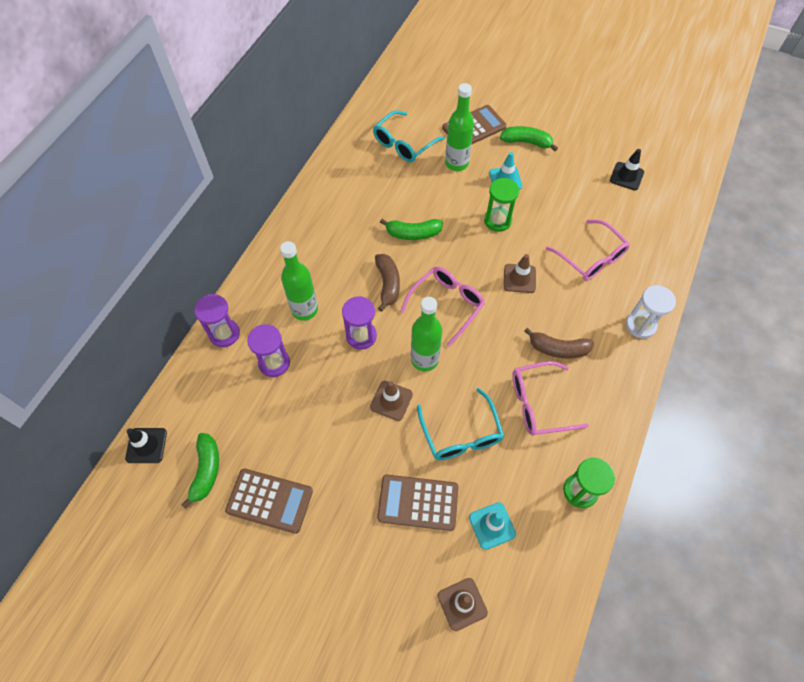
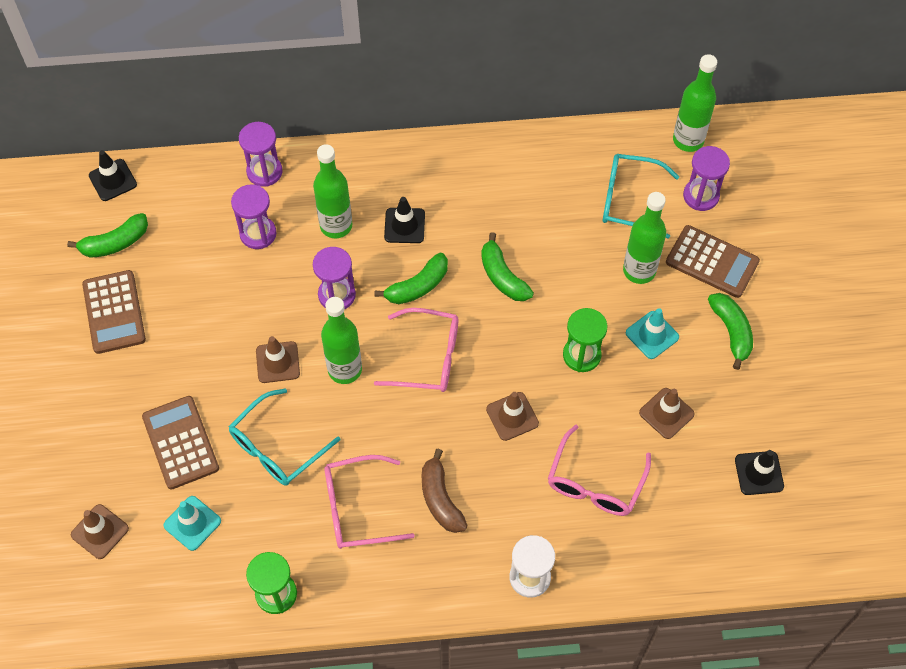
camera: 60 degrees right, 0 degrees up
brown banana [375,254,400,312] -> green banana [375,253,448,304]
pink glasses [512,361,589,436] -> pink glasses turned 60 degrees counterclockwise [324,455,415,549]
none -> black traffic cone [384,197,425,243]
none -> brown traffic cone [639,388,695,439]
none -> green bottle [673,54,717,152]
none -> purple hourglass [683,146,730,211]

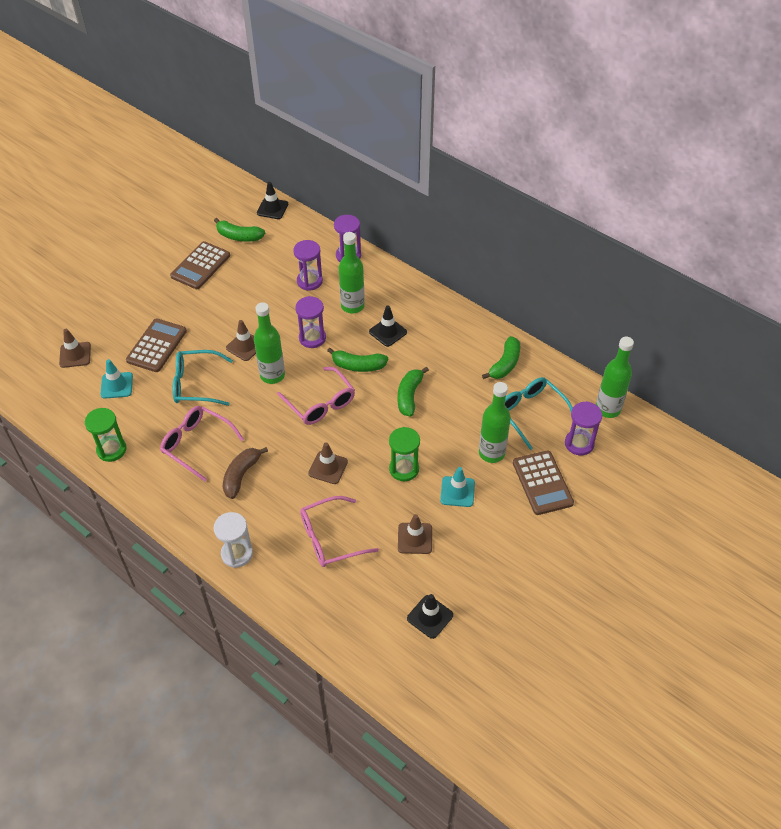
camera: 45 degrees right, 10 degrees down
green banana [708,293,753,370] -> green banana moved to [482,336,520,379]

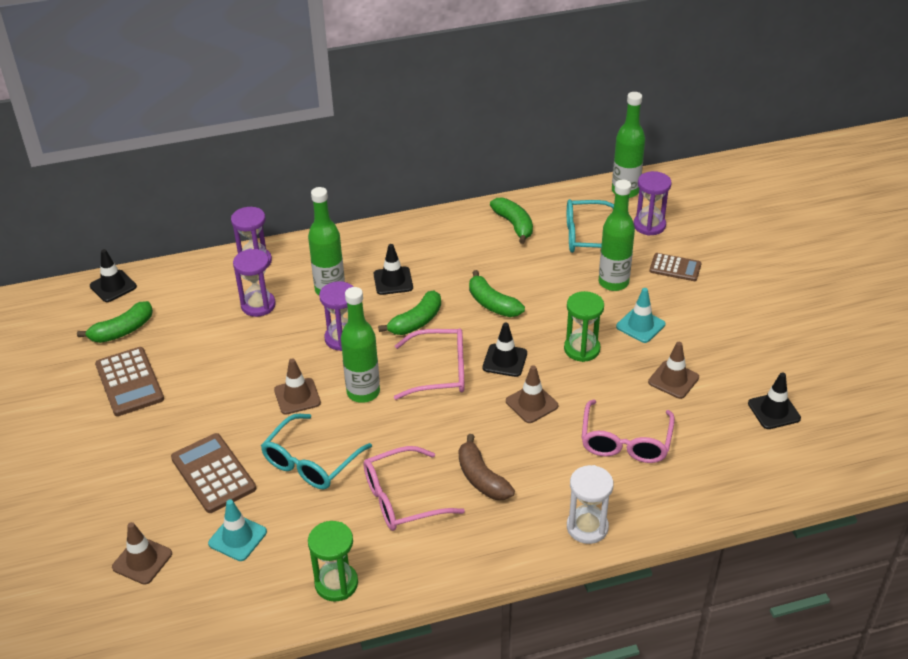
camera: 55 degrees left, 10 degrees down
brown calculator [513,450,574,515] -> brown calculator [649,253,702,281], size x0.64
none -> black traffic cone [483,323,527,377]

